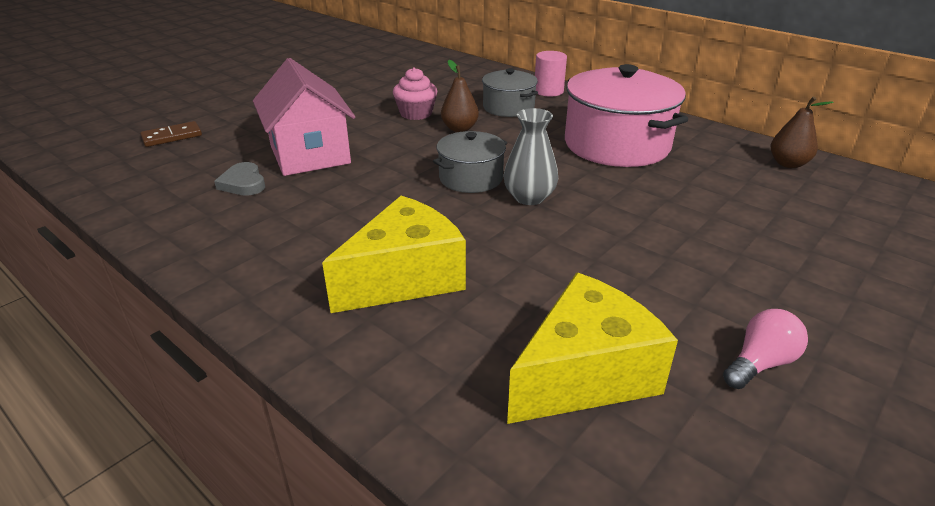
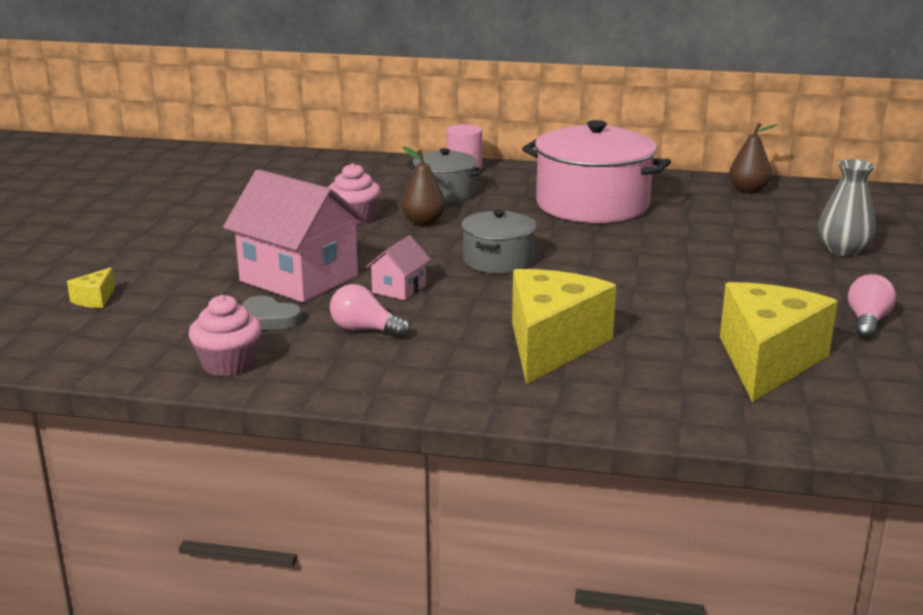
camera: 30 degrees left, 10 degrees down
brown domino [140,121,202,147] -> yellow cheese [67,267,115,308]
grey vase [503,108,558,205] -> grey vase moved to [818,159,876,256]
none -> pink cupcake [188,295,262,376]
none -> pink light bulb [330,284,410,338]
none -> pink house [366,235,431,300]

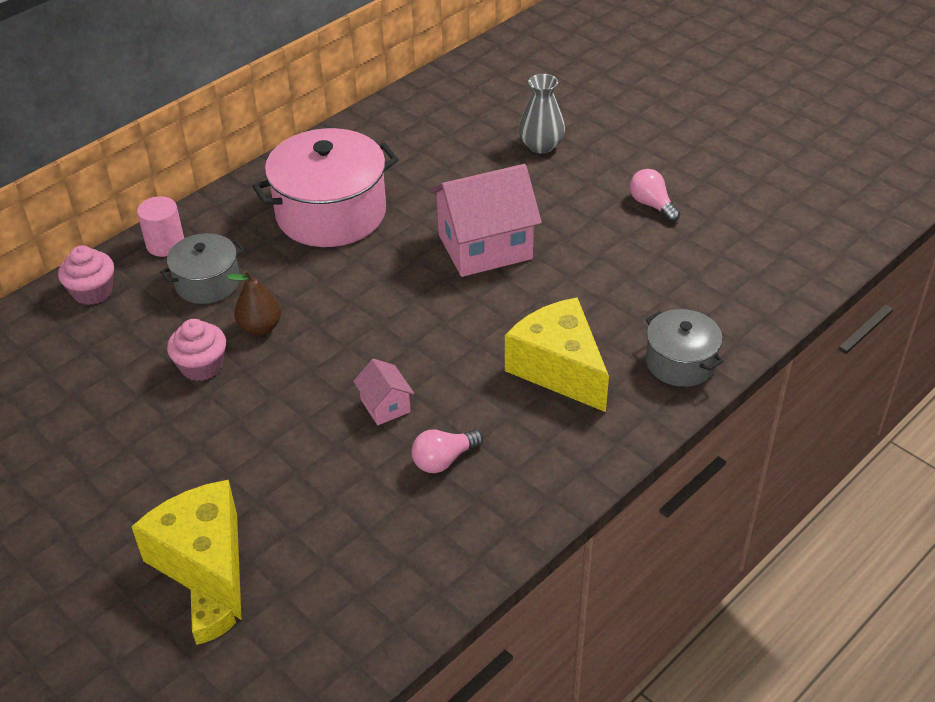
camera: 55 degrees left, 20 degrees up
pink cupcake [188,295,262,376] -> pink cupcake moved to [58,245,114,305]
pink house [223,169,367,302] -> pink house moved to [429,164,542,277]
grey heart [242,296,302,330] -> none
grey pot [461,209,536,274] -> grey pot moved to [646,309,723,387]
yellow cheese [720,282,838,402] -> yellow cheese moved to [131,480,241,619]
brown pear [729,123,778,193] -> none

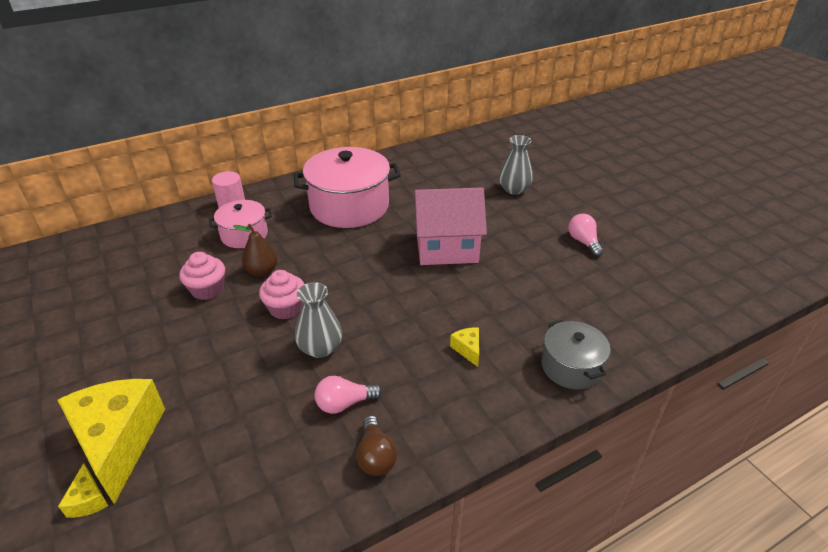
camera: 15 degrees right, 5 degrees down
pink cupcake [58,245,114,305] -> pink cupcake moved to [259,270,304,320]
grey pot [160,233,245,304] -> pink pot [209,200,272,248]
pink house [353,359,415,425] -> grey vase [295,282,342,358]
yellow cheese [505,297,609,412] -> yellow cheese [450,327,479,367], size x0.41
none -> brown light bulb [356,415,397,476]

